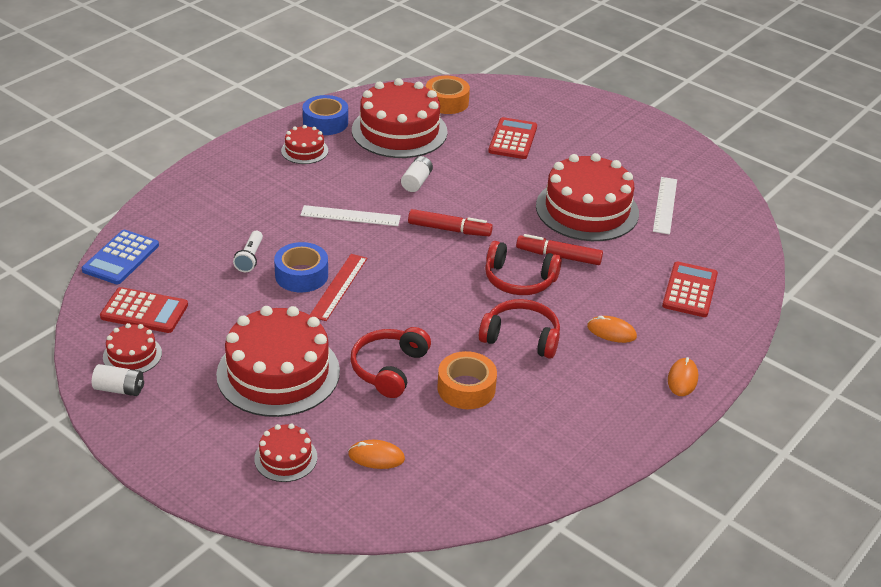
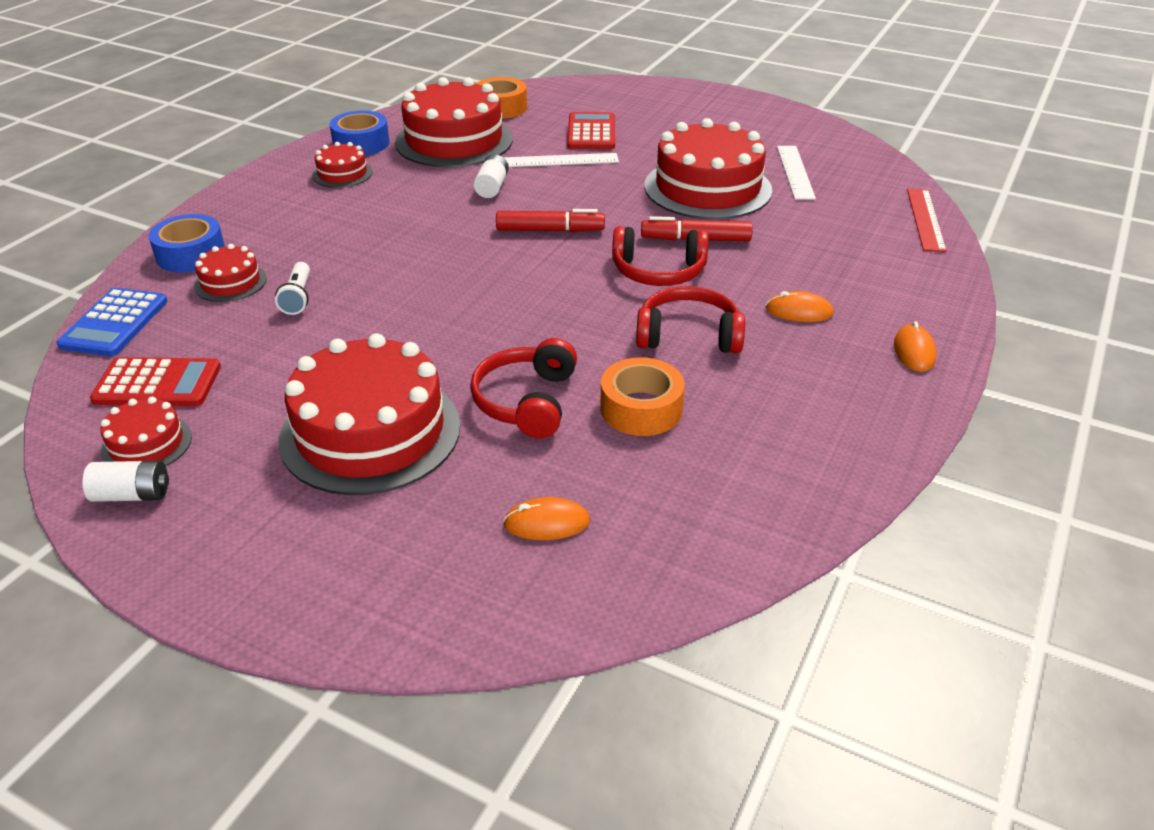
camera: 10 degrees left, 0 degrees up
red cake [254,424,317,482] -> red cake moved to [194,244,267,302]
blue tape [274,242,328,293] -> blue tape moved to [149,214,225,273]
white ruler [300,205,401,226] -> white ruler moved to [504,153,619,167]
red ruler [310,254,367,321] -> red ruler moved to [907,189,947,252]
red calculator [662,262,718,317] -> none

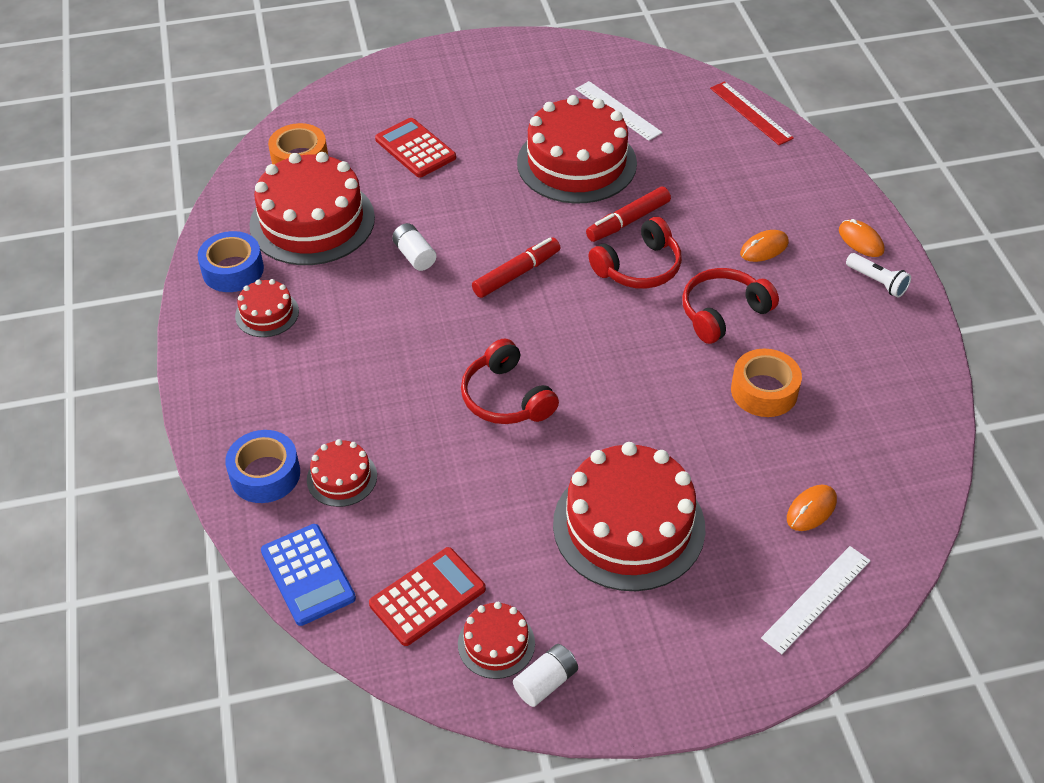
camera: 40 degrees left, 10 degrees up
white flashlight [275,262,310,315] -> white flashlight moved to [846,253,911,297]
red headphones [470,338,577,438] -> red headphones moved to [461,338,559,424]
white ruler [504,153,619,167] -> white ruler moved to [761,546,871,654]

